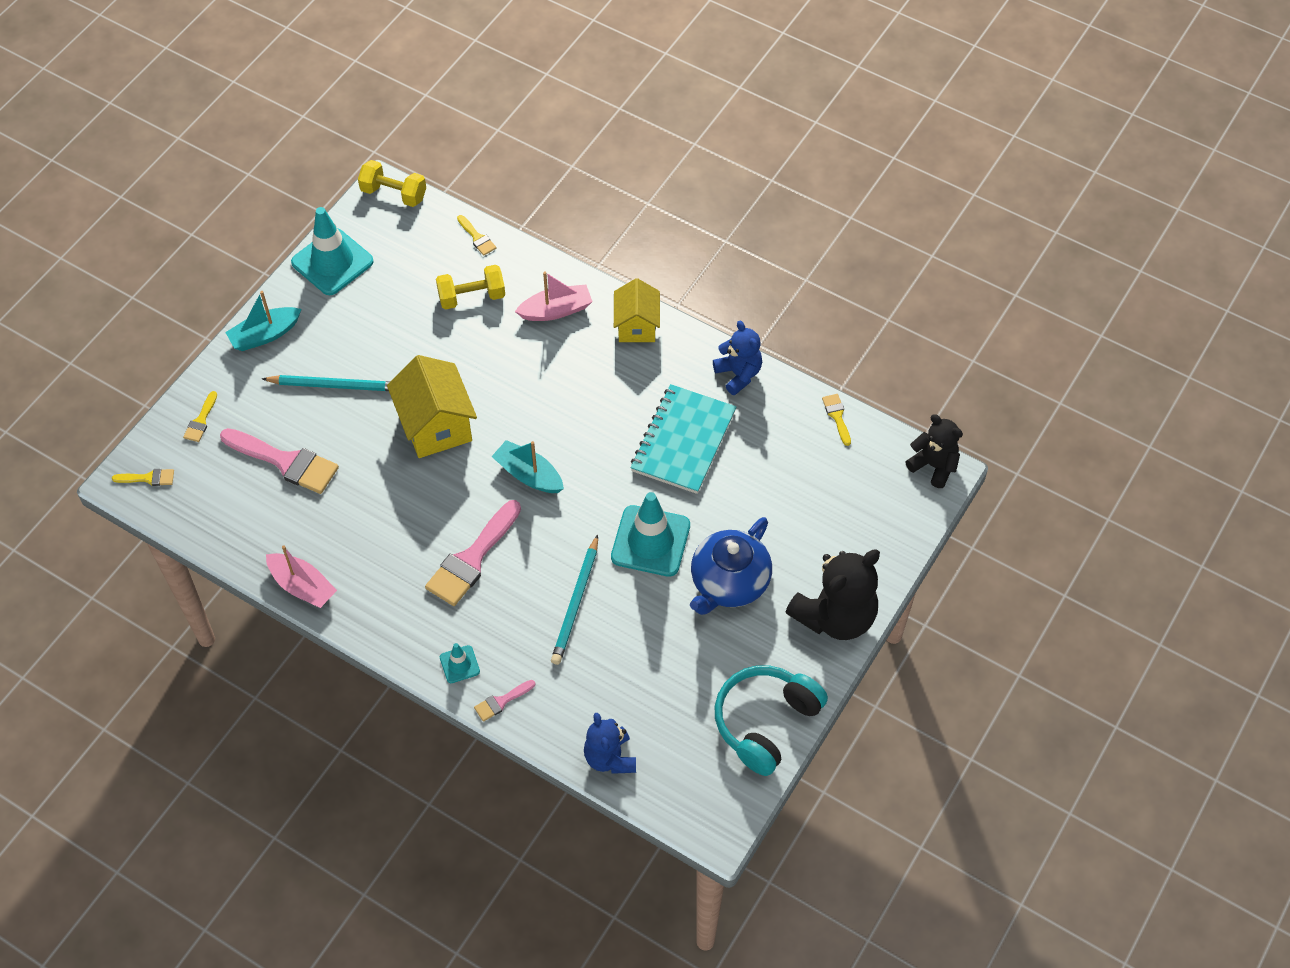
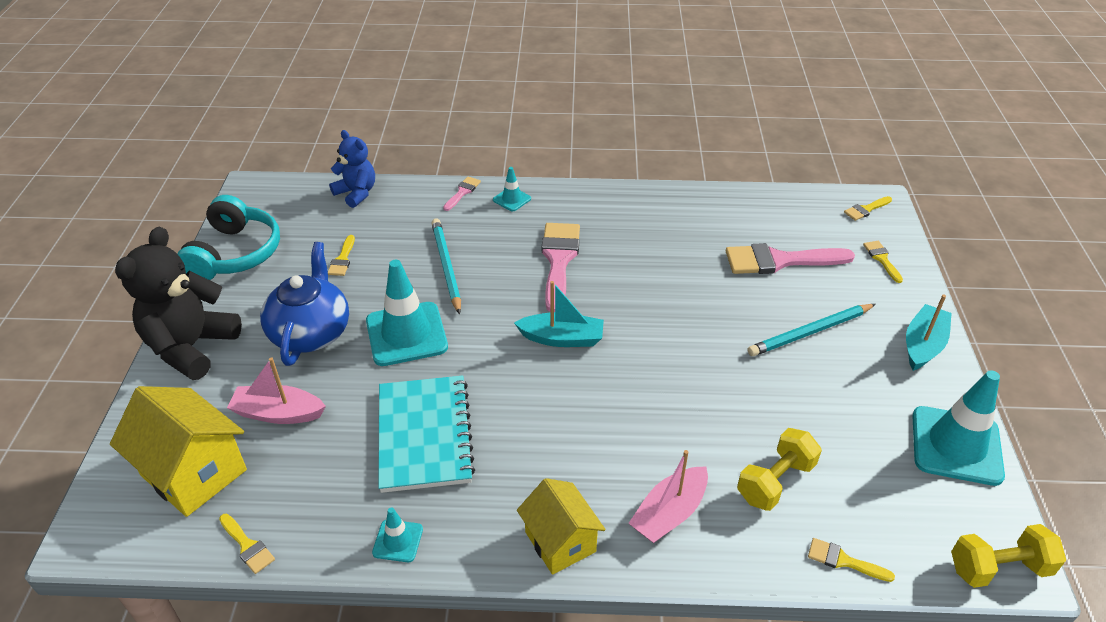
camera: 150 degrees right, 15 degrees down
pink boat [266,545,337,608] -> pink boat moved to [227,357,326,424]
yellow house [387,355,477,458] -> yellow house moved to [110,386,247,517]
blue teddy bear [713,321,762,395] -> turquoise traffic cone [372,507,423,562]
black teddy bear [905,414,963,488] -> none
none -> yellow brush [328,235,355,276]

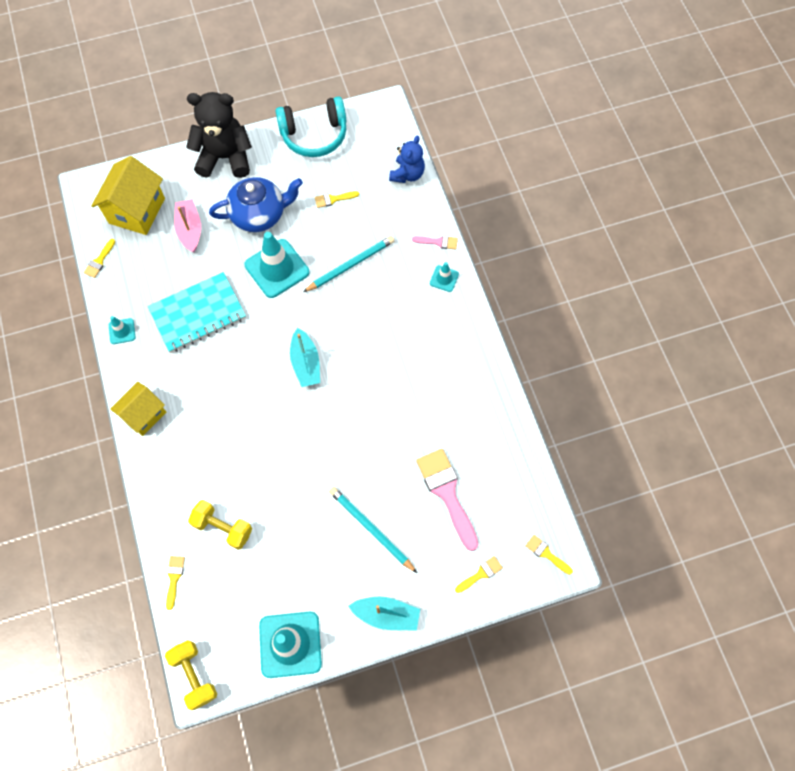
camera: 70 degrees right, 25 degrees up
pink brush [541,223,580,312] -> none
pink boat [629,450,708,543] -> none

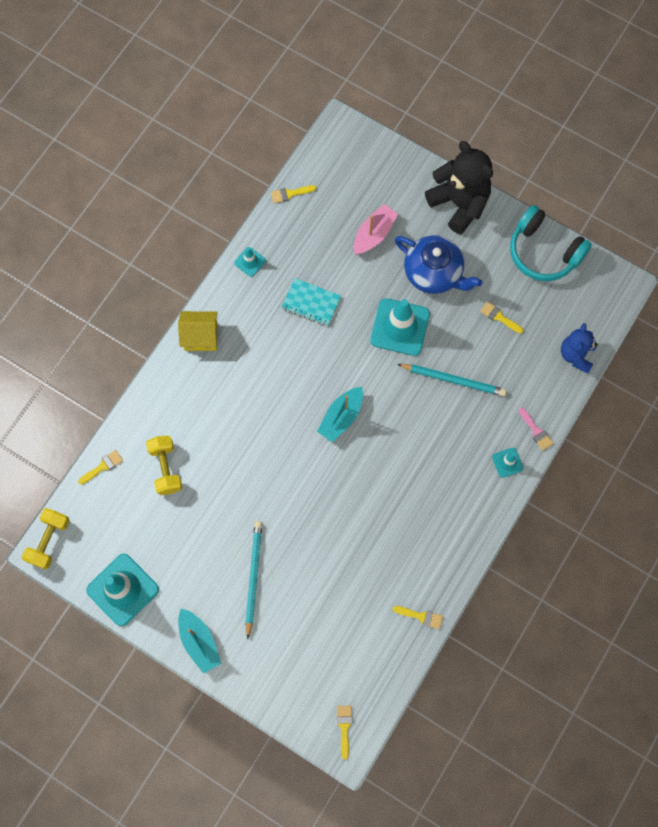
camera: 50 degrees right, 5 degrees up
yellow house [91,156,165,235] -> none
turquoise notebook [148,272,246,353] -> turquoise notebook [282,278,341,326], size x0.61
blue teddy bear [389,136,425,183] -> blue teddy bear turned 120 degrees clockwise [561,323,598,373]
pink brush [416,449,479,551] -> none
yellow brush [455,556,503,593] -> yellow brush moved to [393,606,443,629]

